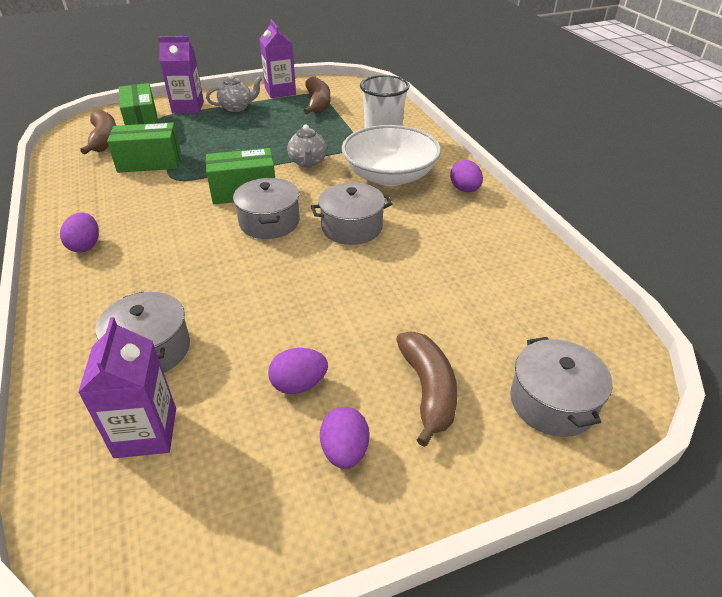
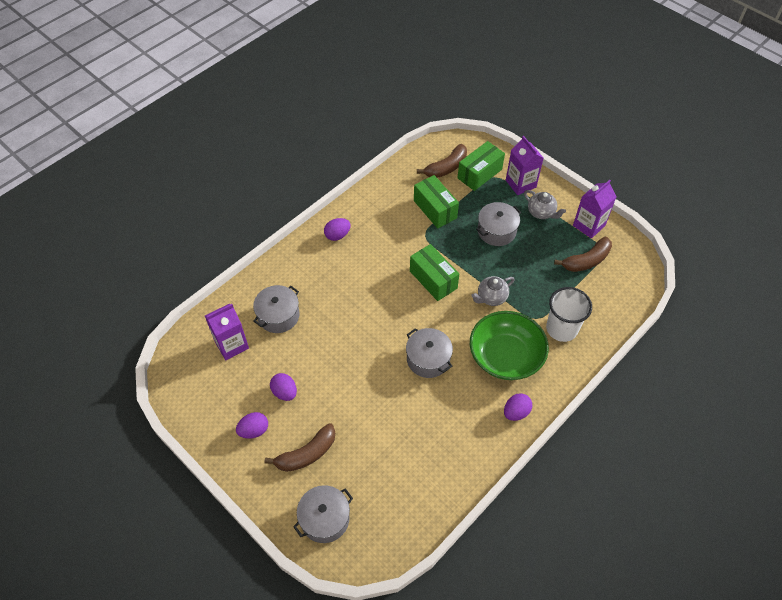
camera: 65 degrees right, 15 degrees up
grey pot [233,178,300,239] -> grey pot moved to [476,202,521,246]
white bowl [342,125,441,186] -> green bowl [470,311,549,380]

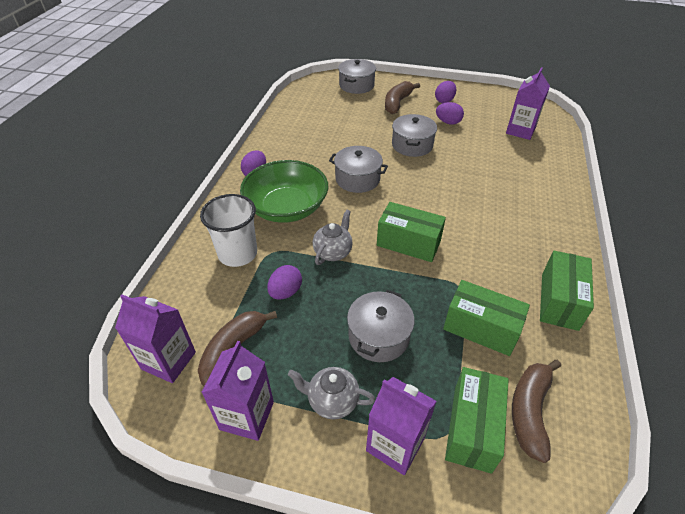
camera: 150 degrees right, 10 degrees down
grey pot [253,285,300,333] -> grey pot moved to [392,114,437,157]
purple egg [324,218,351,241] -> purple egg moved to [267,265,302,300]
none -> purple carton [115,294,196,383]
none -> green box [540,251,594,331]

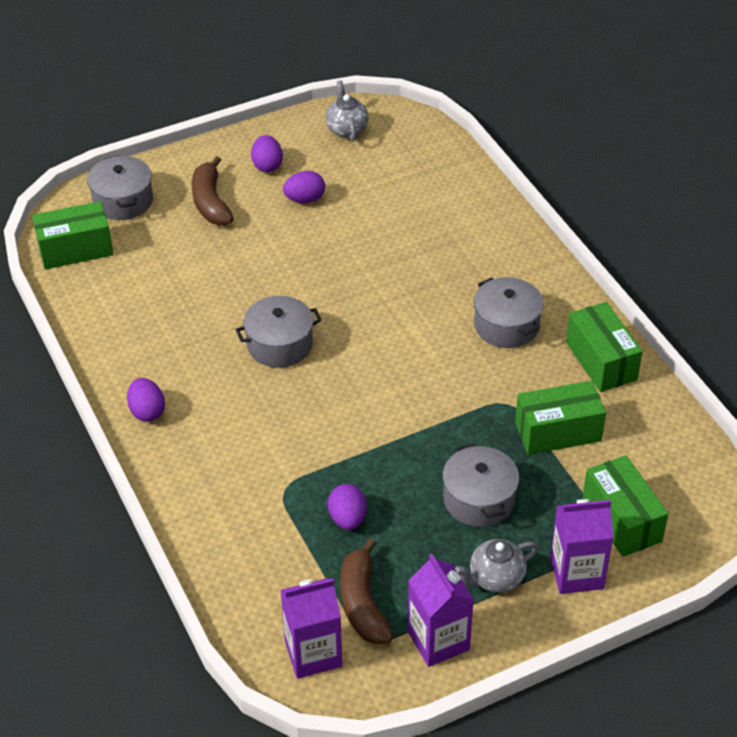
camera: 40 degrees left, 0 degrees up
white cup [200,194,257,267] -> none
green bowl [240,160,328,223] -> none
grey teapot [313,209,353,265] -> grey teapot moved to [325,80,369,141]
green box [377,202,446,262] -> green box moved to [32,201,113,269]
grey pot [392,114,437,157] -> grey pot moved to [474,277,544,348]
purple carton [506,67,550,140] -> none
brown banana [512,360,561,463] -> none

